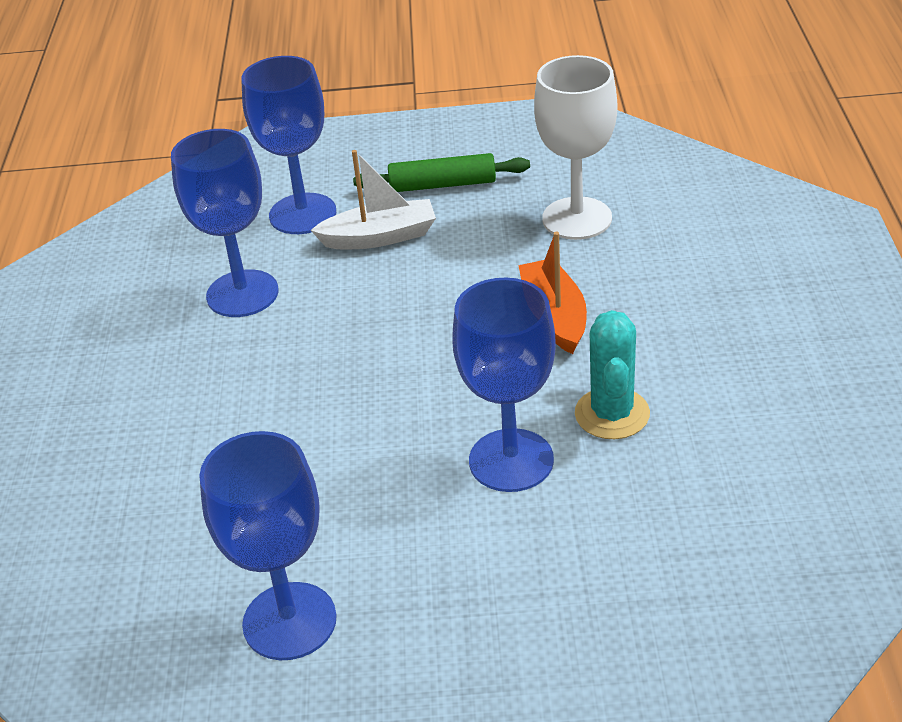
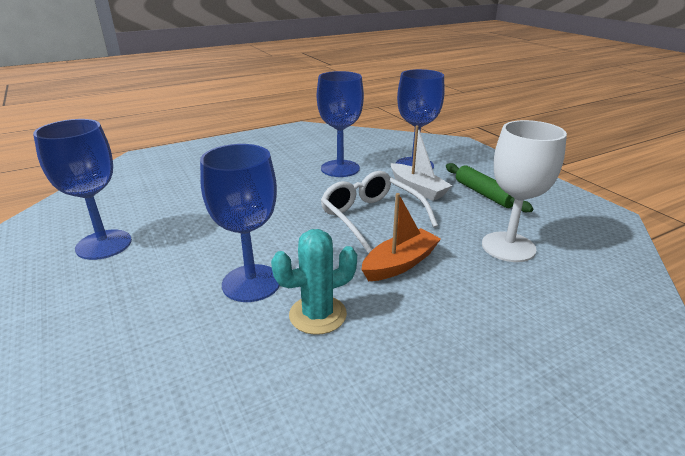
camera: 60 degrees right, 10 degrees down
none -> white glasses [321,171,438,253]

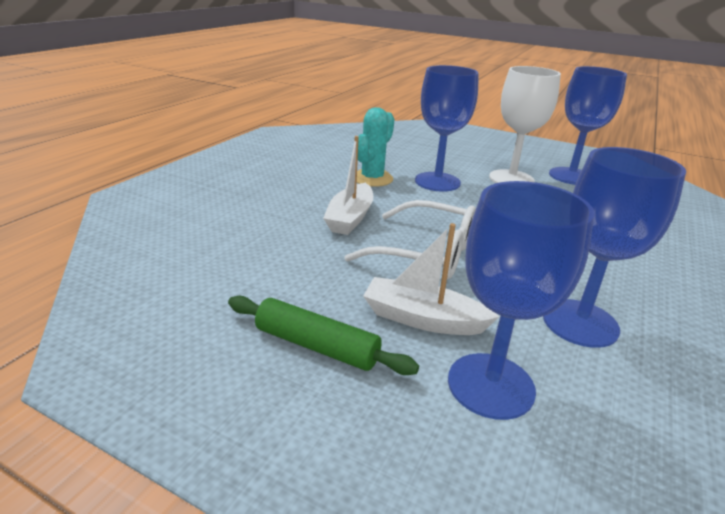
camera: 145 degrees right, 0 degrees up
orange boat [361,193,441,281] -> white boat [323,136,373,235]
white goblet [482,120,567,262] -> white goblet moved to [489,66,561,183]

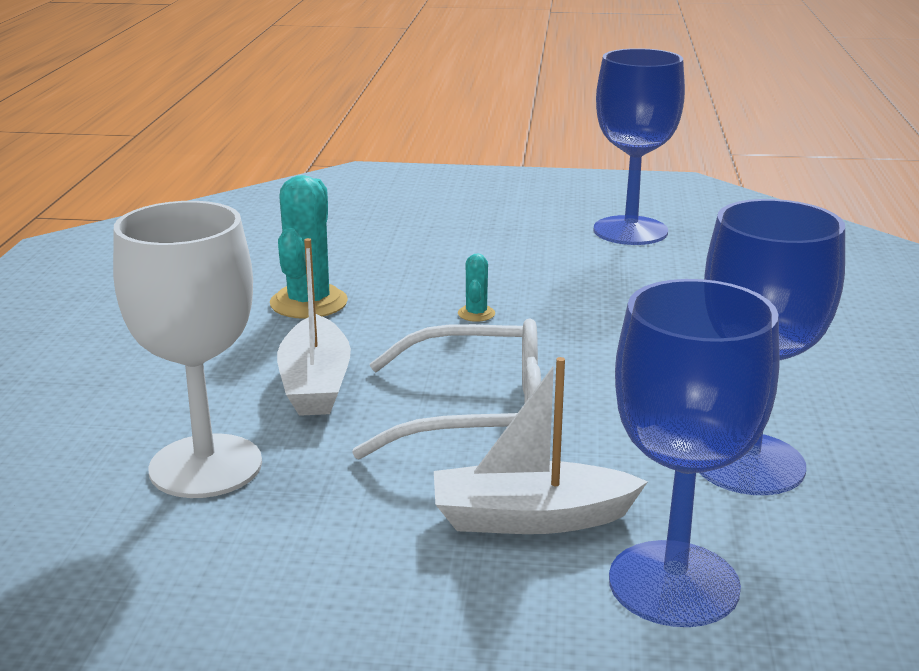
camera: 20 degrees left, 5 degrees down
green rolling pin [228,296,419,375] -> none
blue goblet [415,65,479,192] -> none
white goblet [489,66,561,183] -> white goblet moved to [113,201,262,498]
none -> turquoise cactus [458,254,495,322]

